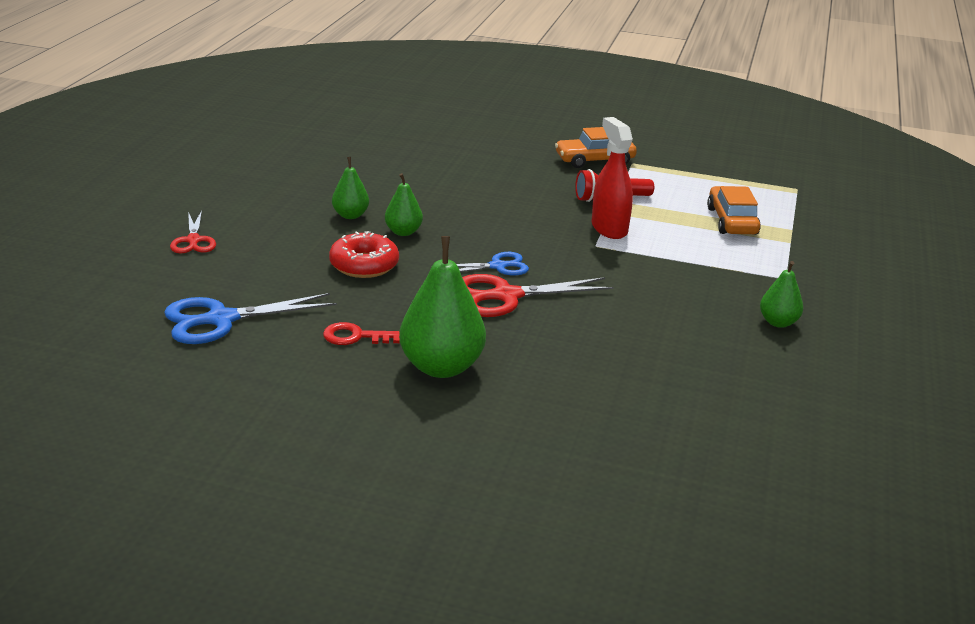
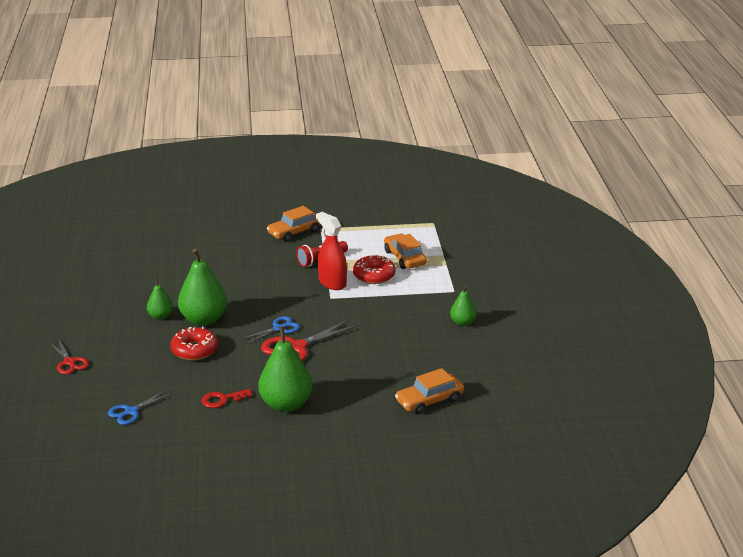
camera: 20 degrees left, 0 degrees up
blue scissors [164,293,337,344] -> blue scissors [108,390,172,425], size x0.60
green pear [385,173,423,236] -> green pear [178,249,227,326], size x1.86
none -> red donut [353,255,396,284]
none -> orange car [395,368,464,414]

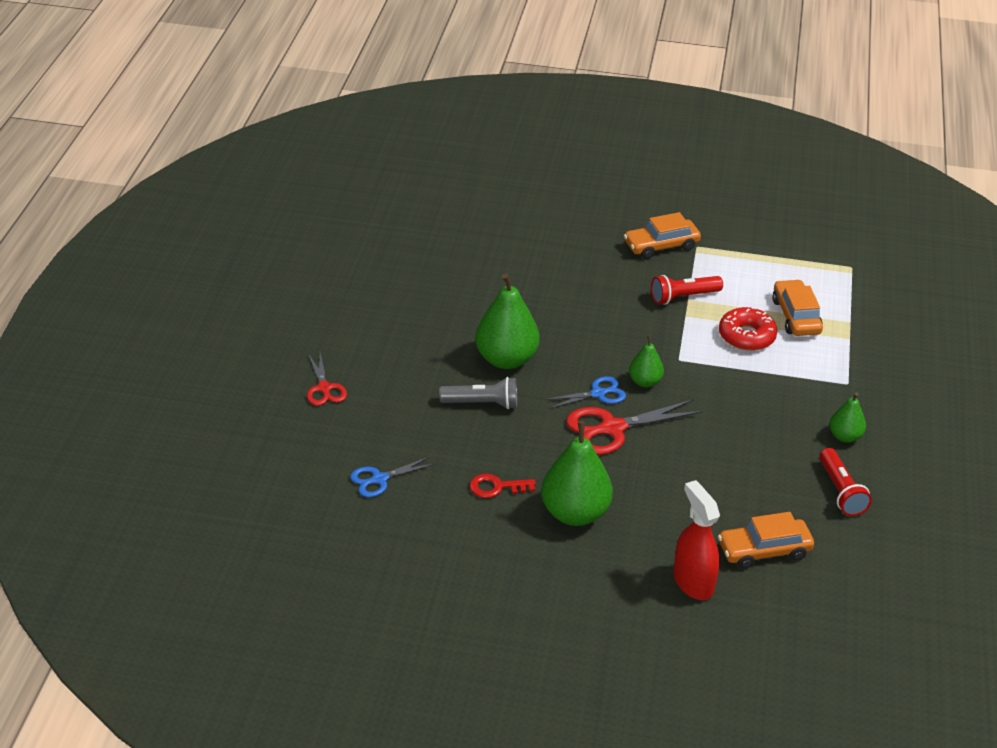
camera: 15 degrees right, 10 degrees up
green pear [147,278,173,320] -> green pear moved to [629,335,664,387]
red donut [170,327,218,360] -> grey flashlight [439,377,517,409]
red spray bottle [316,212,347,290] -> red spray bottle moved to [673,480,720,600]
none -> red flashlight [819,448,872,516]

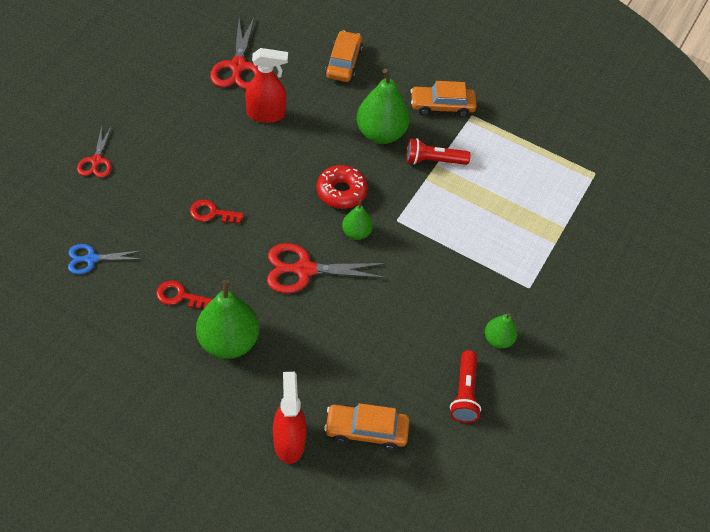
camera: 15 degrees right, 15 degrees up
grey flashlight [439,377,517,409] -> red key [190,199,244,224]
green pear [475,273,540,369] -> green pear moved to [356,69,410,144]
blue scissors [544,376,626,409] -> none
red donut [719,307,778,351] -> red donut moved to [317,165,368,209]
orange car [772,279,823,336] -> orange car moved to [325,30,363,82]
none -> red scissors [210,17,258,89]
none -> red spray bottle [245,48,288,123]

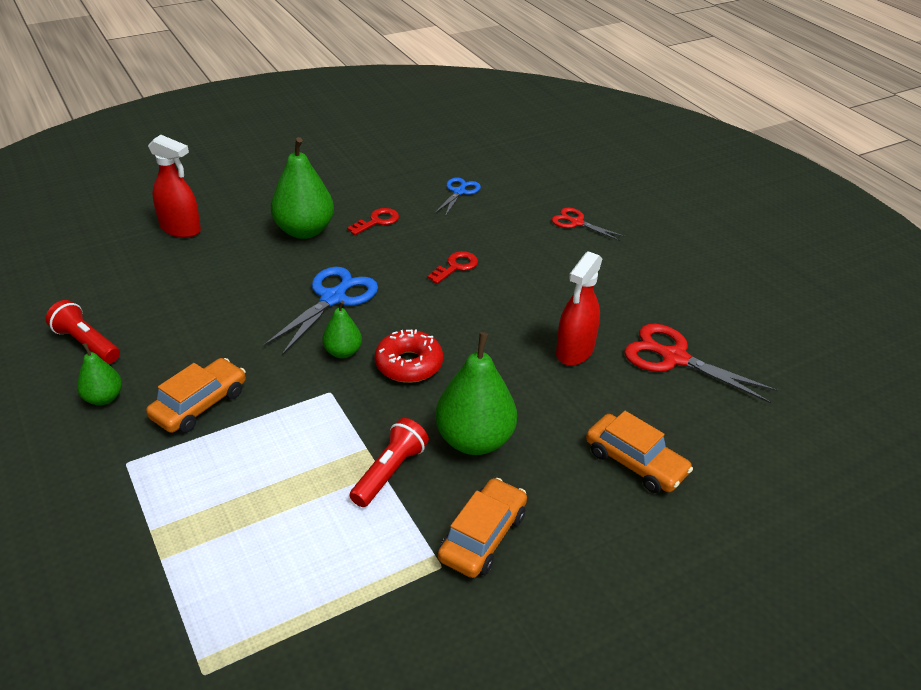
camera: 125 degrees right, 15 degrees down
red scissors [267,243,387,293] -> blue scissors [264,267,378,355]
orange car [324,403,410,450] -> orange car moved to [146,358,246,433]

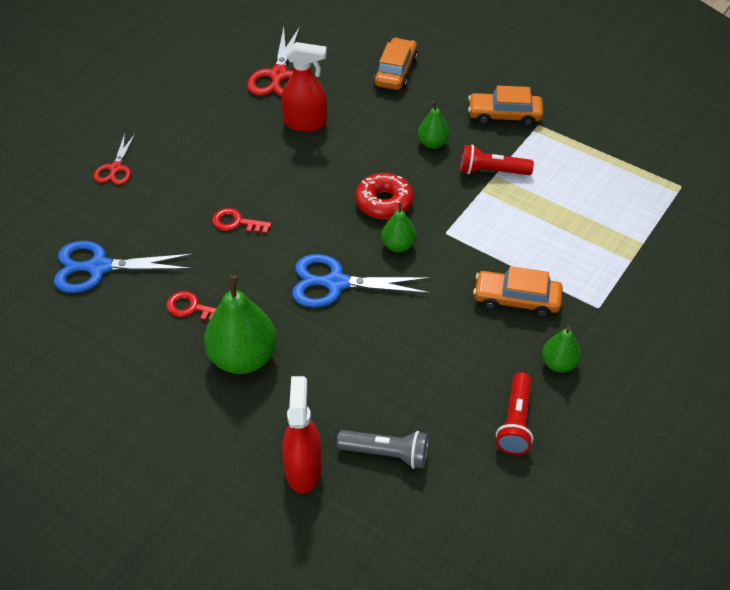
camera: 115 degrees left, 10 degrees up
blue scissors [435,178,481,216] -> blue scissors [54,241,193,293], size x1.66
green pear [435,332,517,455] -> green pear [418,101,450,149], size x0.54
none -> grey flashlight [337,430,429,469]

